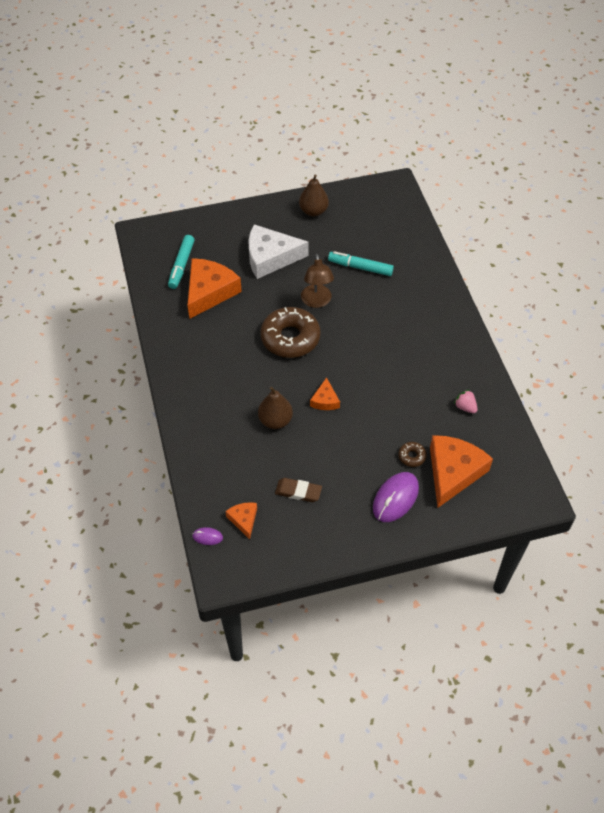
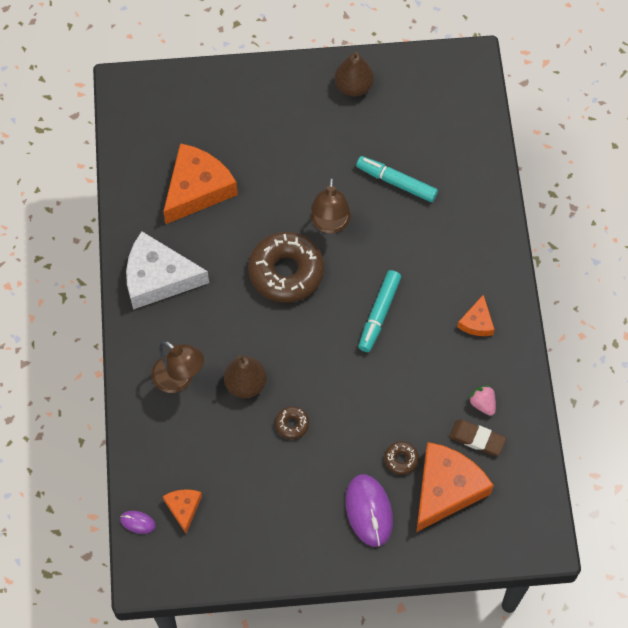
camera: 10 degrees right, 10 degrees up
turquoise marker [168,235,194,289] -> turquoise marker moved to [358,270,401,352]
white cheese [248,225,309,279] -> white cheese moved to [126,231,209,310]
brown eraser [275,478,322,502] -> brown eraser moved to [449,420,506,455]
orange cheese [310,377,340,410] -> orange cheese moved to [457,294,495,336]
purple mouse [373,472,419,522] -> purple mouse turned 60 degrees counterclockwise [345,474,393,547]
none -> brown lamp [151,341,204,393]
none -> brown donut [275,406,309,439]

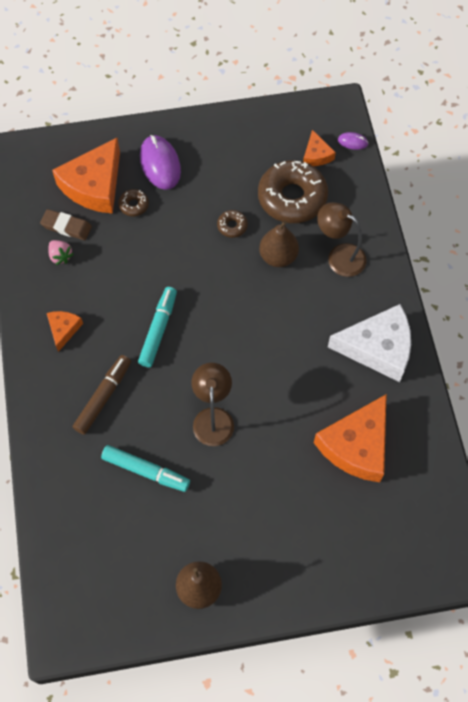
camera: 175 degrees right, 0 degrees up
brown donut [248,232,324,303] -> brown donut moved to [258,160,328,223]
none -> brown marker [73,355,131,435]

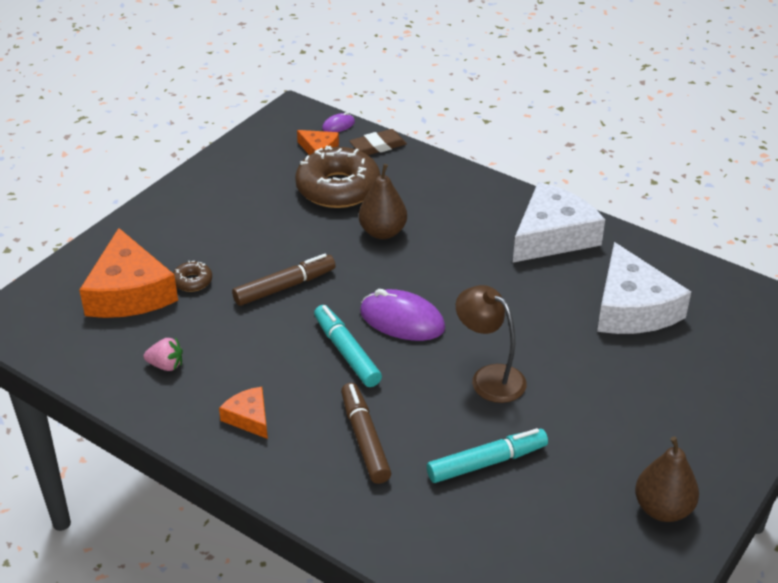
camera: 45 degrees left, 25 degrees down
brown eraser [40,209,92,240] -> brown eraser moved to [349,129,407,155]
purple mouse [140,135,181,190] -> purple mouse moved to [360,289,445,341]
brown donut [217,210,248,238] -> none
orange cheese [314,394,387,482] -> white cheese [597,242,691,334]
brown lamp [317,202,367,277] -> none
none -> brown marker [232,254,336,306]

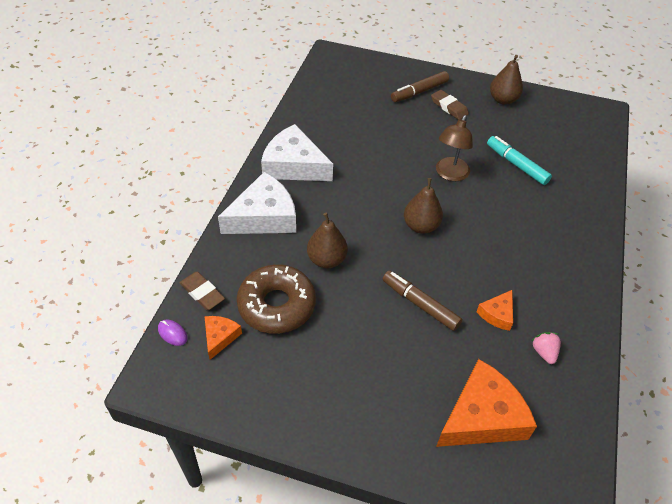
camera: 110 degrees left, 10 degrees up
brown donut [173,260,212,292] -> none
orange cheese [219,387,268,439] -> orange cheese moved to [477,290,513,331]
turquoise marker [314,305,382,387] -> none
brown marker [341,383,391,484] -> brown marker moved to [391,71,449,102]
purple mouse [360,289,445,341] -> brown pear [404,178,443,234]
white cheese [597,242,691,334] -> white cheese moved to [218,172,296,234]
none -> brown eraser [431,90,469,119]

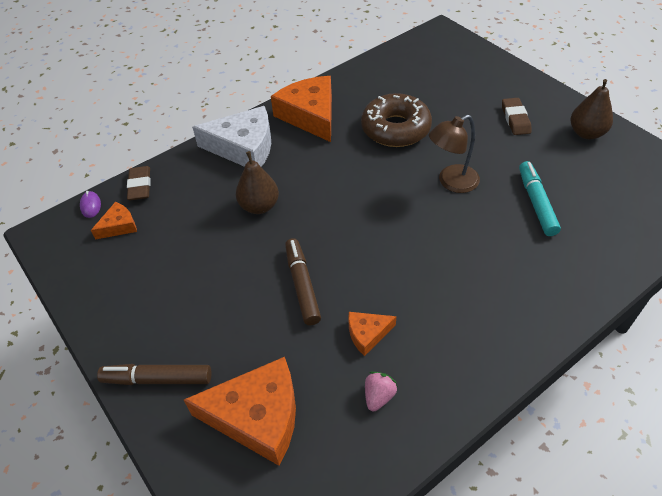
camera: 40 degrees right, 0 degrees up
brown donut [237,264,316,334] -> brown donut moved to [361,93,432,147]
white cheese [261,124,333,181] -> orange cheese [271,76,332,142]
brown marker [391,71,449,102] -> brown marker moved to [97,364,212,385]
brown pear [404,178,443,234] -> none

